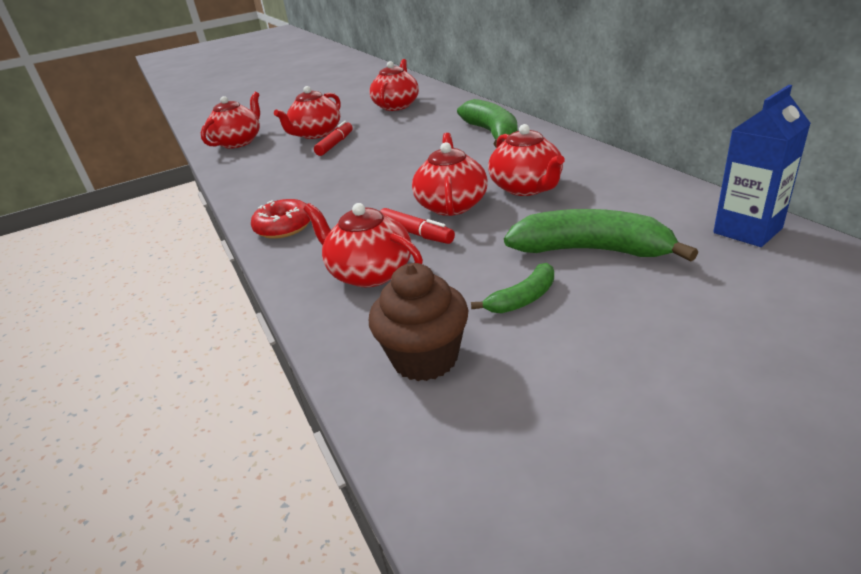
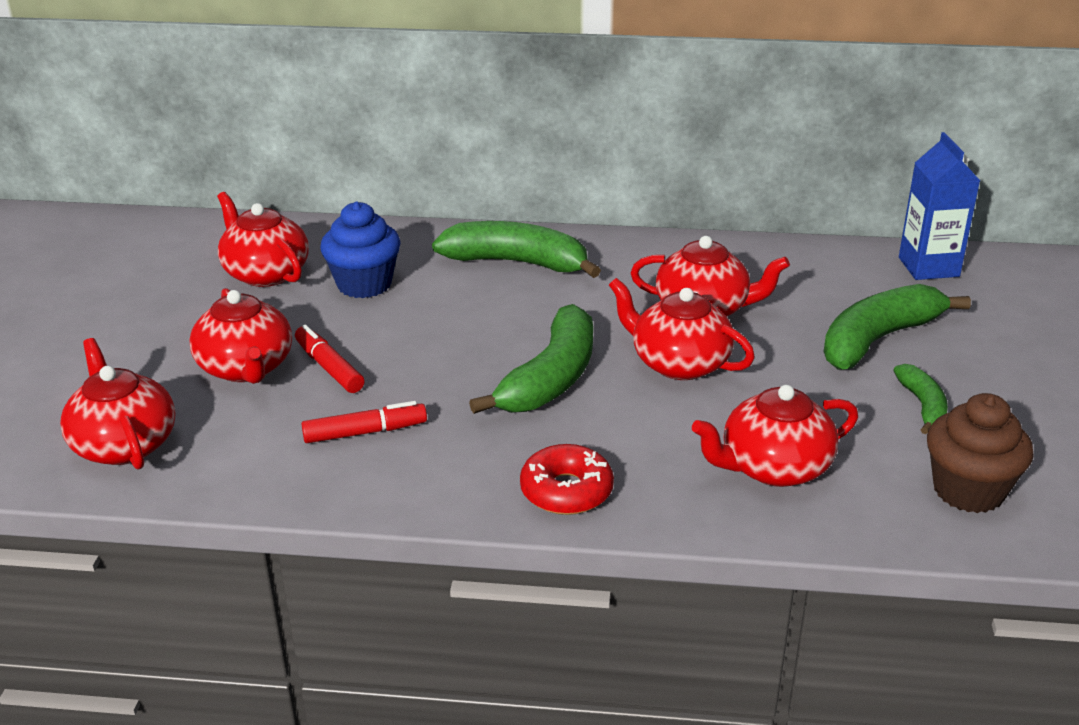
camera: 60 degrees left, 0 degrees up
red marker [380,208,455,244] -> red marker moved to [302,401,427,443]
none -> blue cupcake [320,201,401,298]
none -> green banana [469,304,593,414]

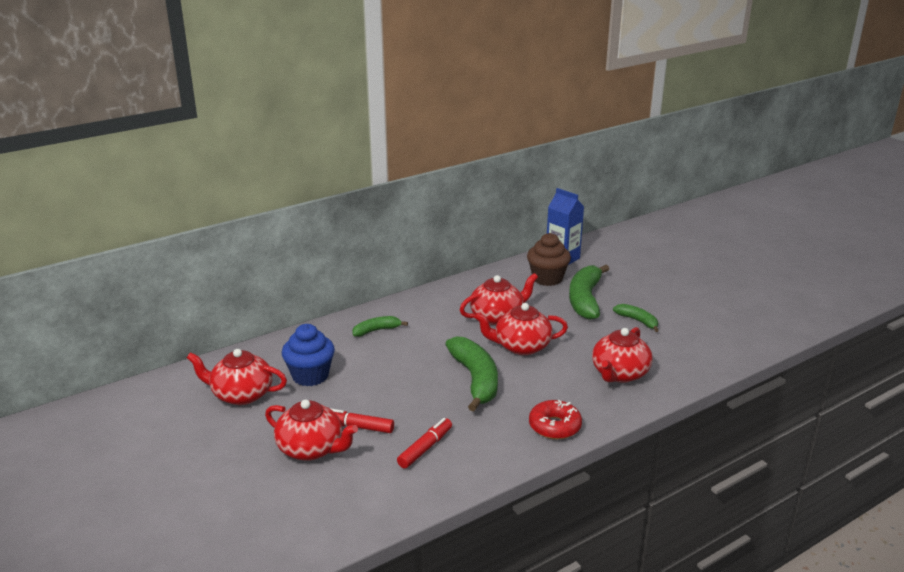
camera: 40 degrees left, 5 degrees down
red teapot [60,338,175,470] -> none
green banana [432,221,601,278] -> green banana [352,316,408,337], size x0.53
brown cupcake [927,393,1033,513] -> brown cupcake moved to [527,233,571,286]

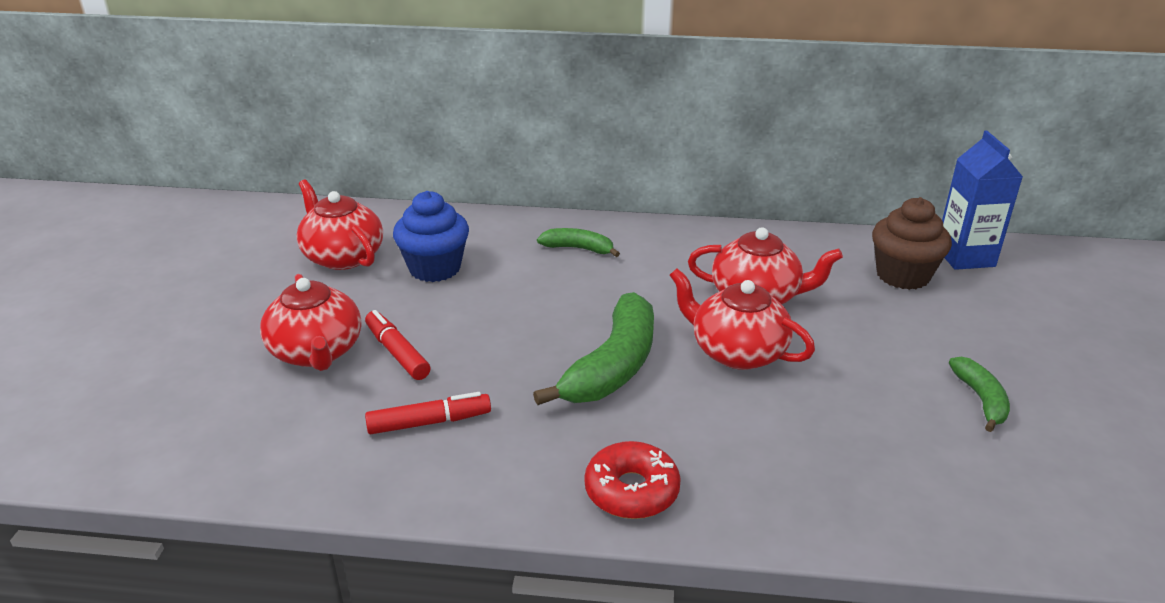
camera: 40 degrees right, 5 degrees up
green banana [569,265,609,320] -> none
red teapot [592,327,652,383] -> none

